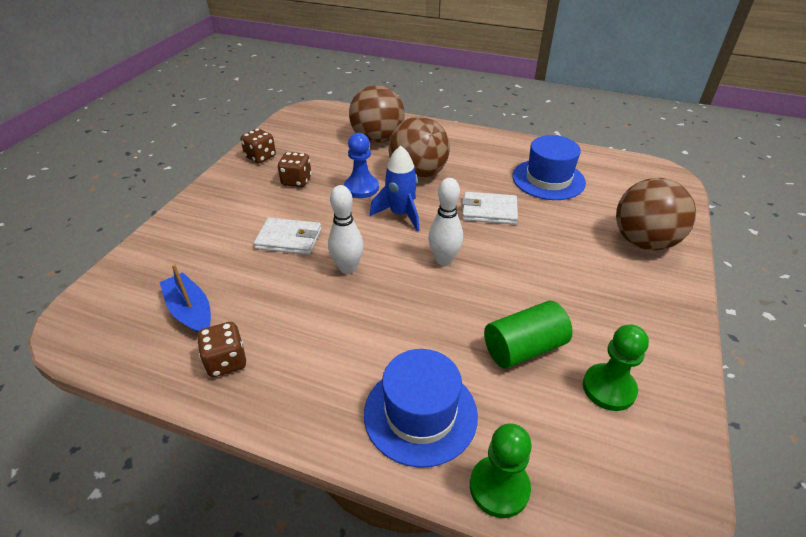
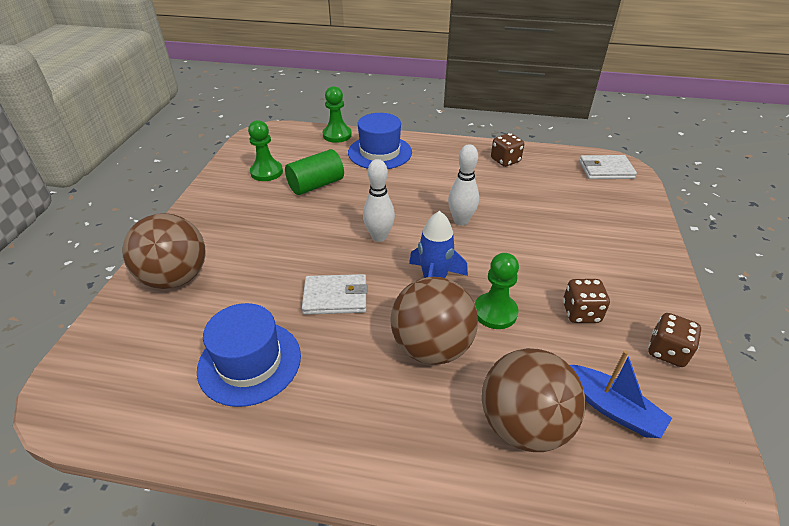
camera: 170 degrees right, 0 degrees up
blue boat [160,264,211,334] -> blue boat moved to [570,350,672,438]
white wallet [254,218,321,255] -> white wallet moved to [579,155,637,179]
blue pawn [344,133,379,198] -> green pawn [475,253,519,329]

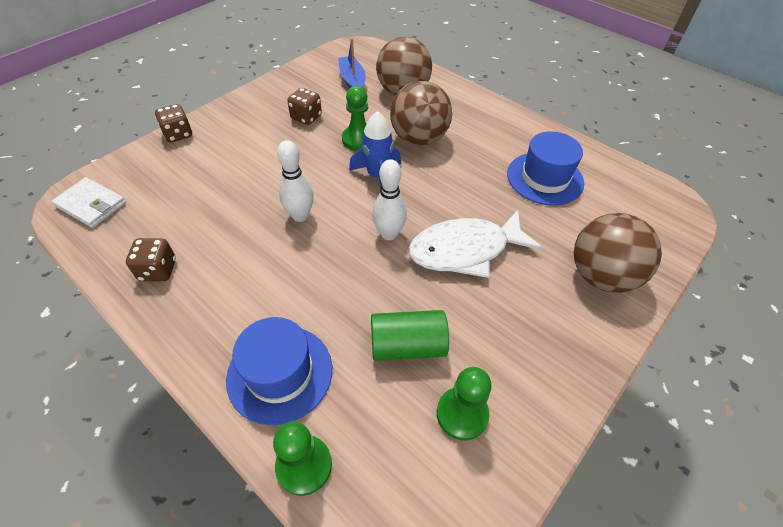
camera: 150 degrees left, 10 degrees up
white wallet [302,274,368,315] -> none
brown dice [648,313,701,367] -> brown dice moved to [155,104,192,142]
none -> white fish [409,210,542,278]

